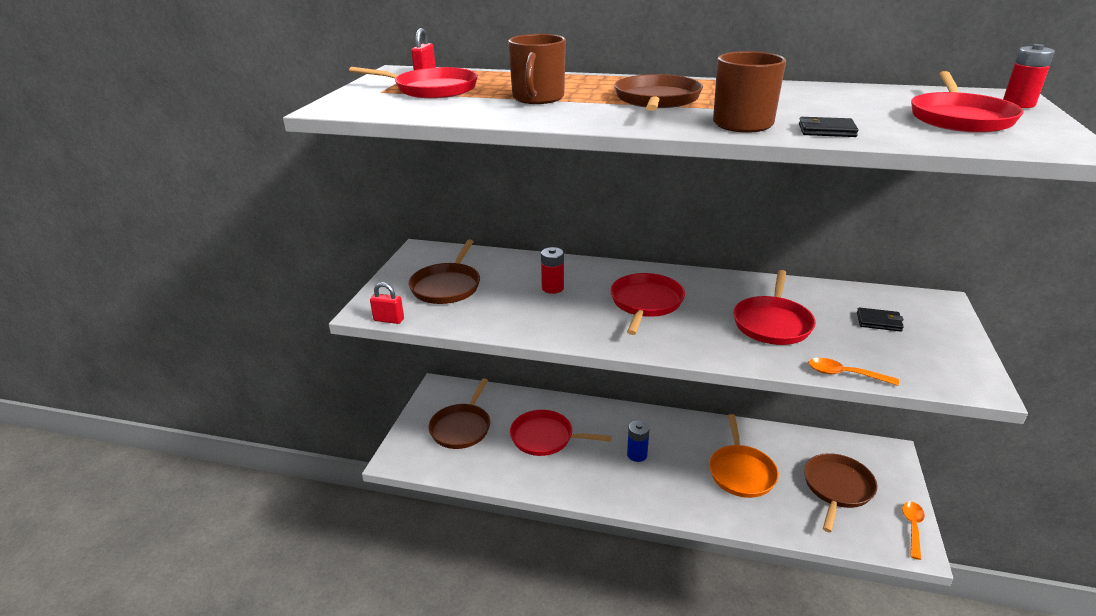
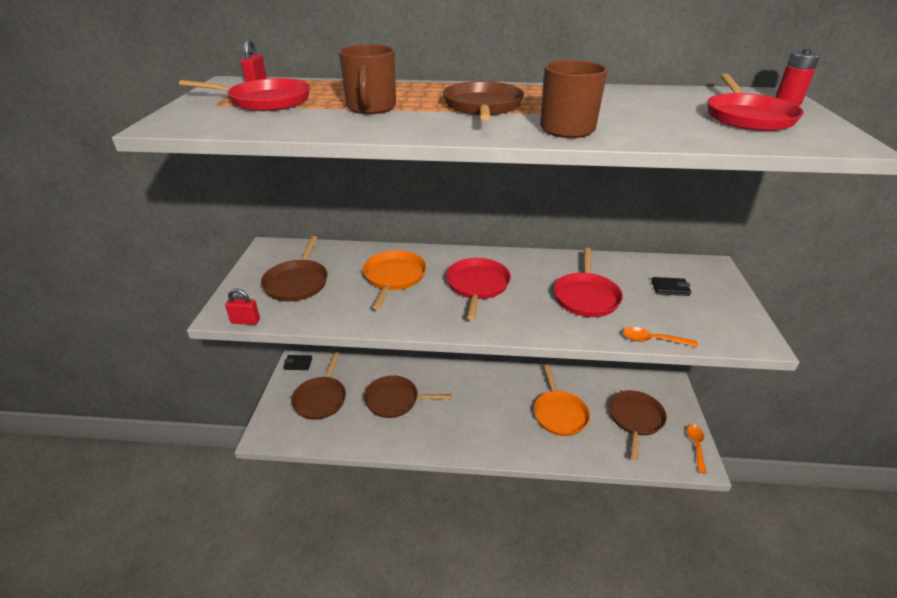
camera: 10 degrees left, 5 degrees up
red pan [510,410,612,456] -> brown pan [364,375,451,418]
red battery [541,247,564,294] -> orange pan [363,250,426,309]
blue battery [627,420,650,462] -> none
black wallet [799,117,858,137] -> black wallet moved to [283,355,312,370]

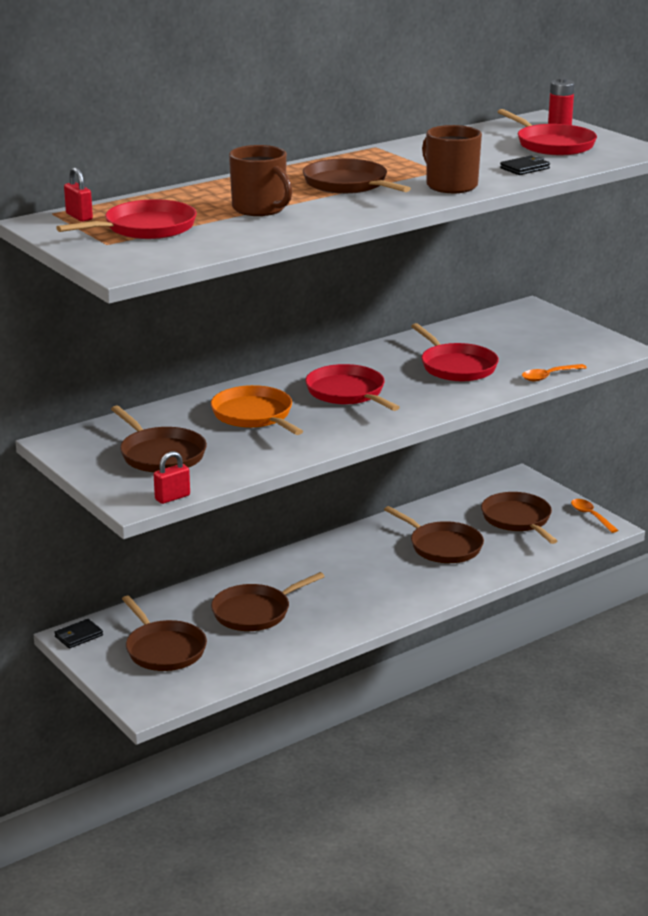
camera: 40 degrees left, 10 degrees down
orange pan [534,364,590,436] -> brown pan [384,506,484,563]
black wallet [651,277,691,296] -> black wallet moved to [500,156,550,175]

